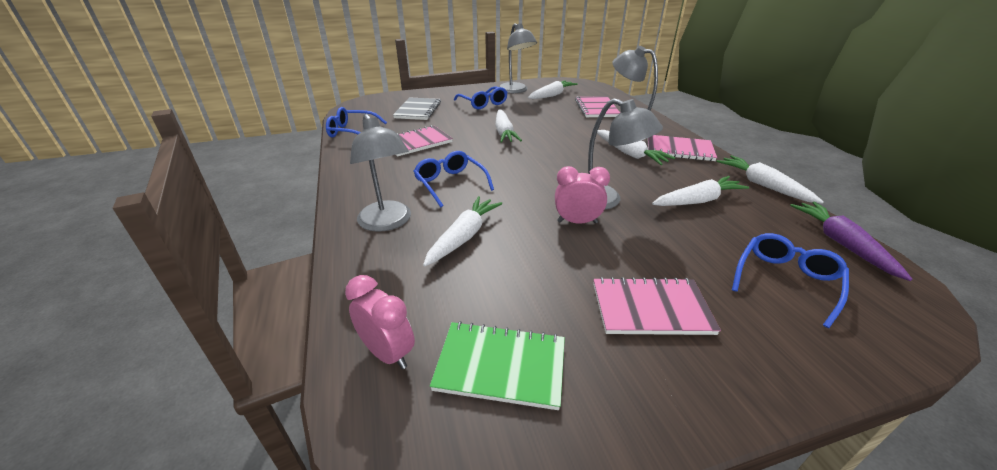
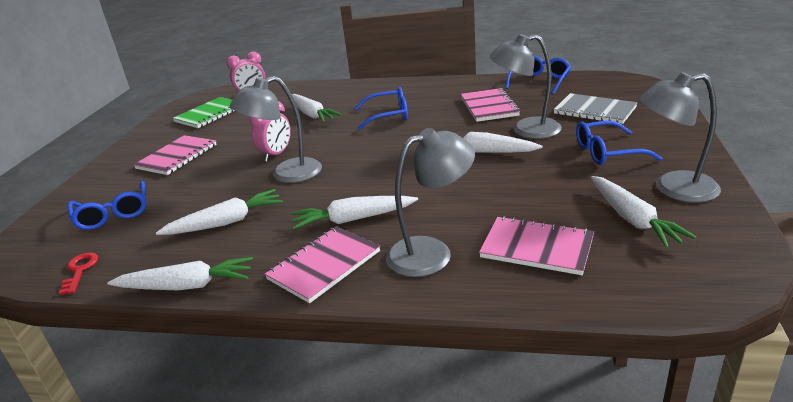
camera: 120 degrees right, 5 degrees down
grey lamp [350,114,411,232] -> grey lamp moved to [490,34,562,139]
white carrot [652,176,749,206] -> white carrot turned 120 degrees counterclockwise [156,189,283,235]
purple carrot [790,201,912,281] -> red key [59,253,98,295]

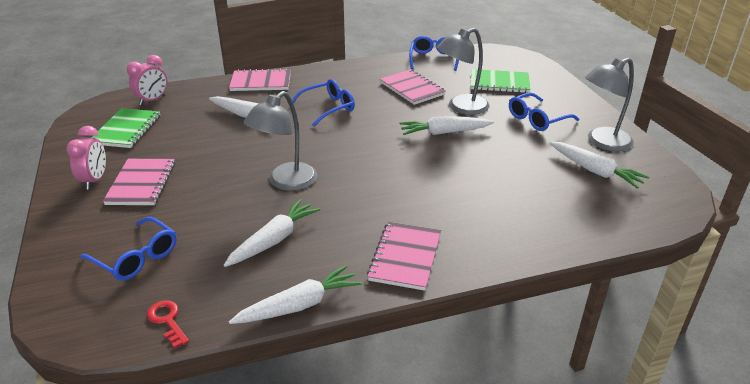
camera: 30 degrees left, 5 degrees up
pink clock [249,101,291,161] -> pink clock moved to [66,126,106,190]
white carrot [291,196,418,230] -> none
grey lamp [386,128,475,277] -> none
pink notebook [479,216,594,275] -> pink notebook moved to [229,69,291,91]
grey notebook [554,93,638,124] -> green notebook [471,69,531,93]

